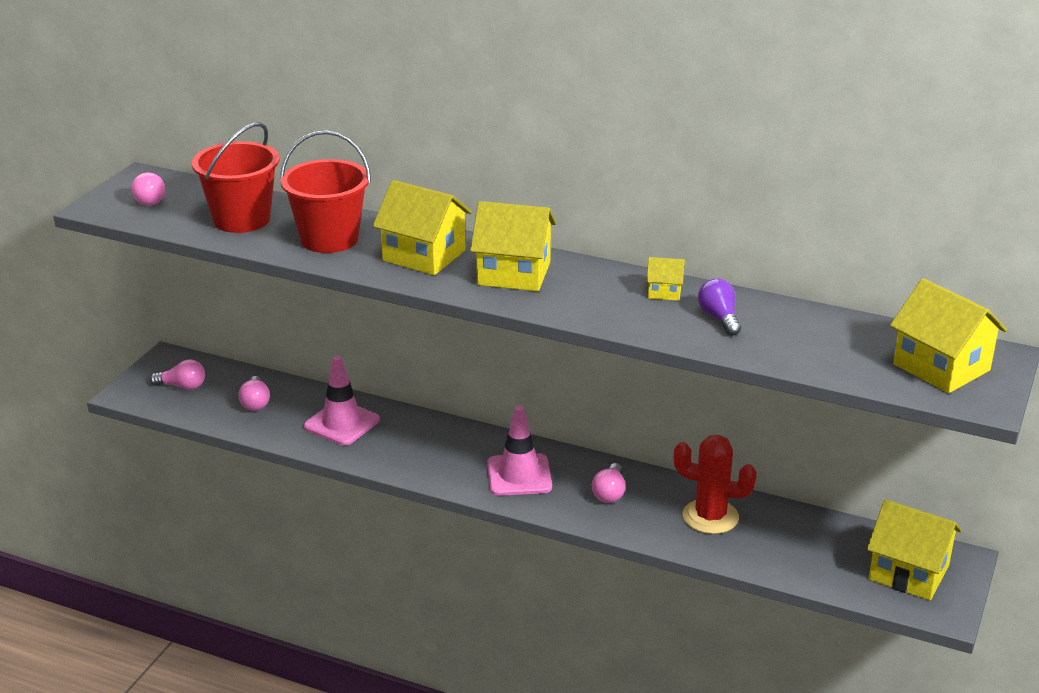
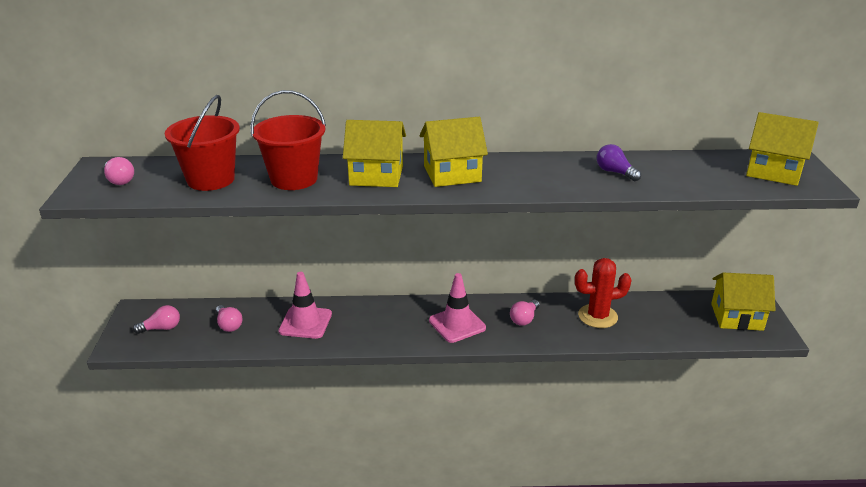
camera: 25 degrees left, 0 degrees up
pink light bulb [592,463,626,503] -> pink light bulb turned 45 degrees clockwise [510,300,540,326]
yellow house [646,257,685,301] -> none

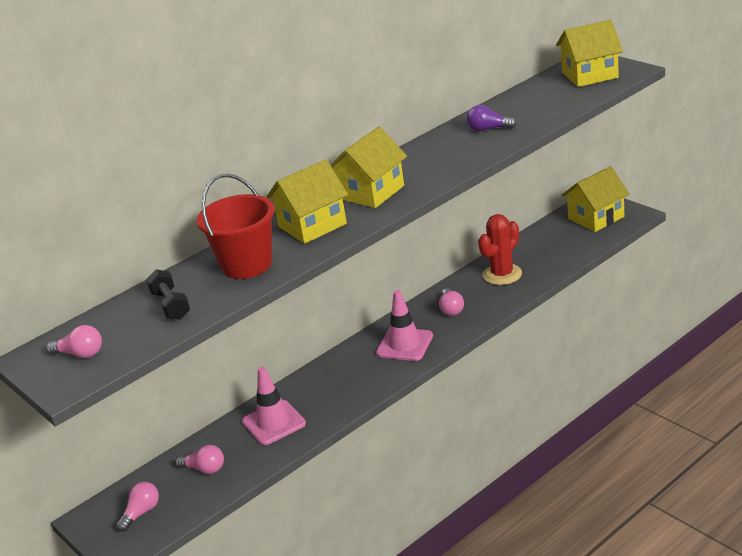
camera: 35 degrees left, 0 degrees up
red bucket [165,95,240,191] -> black dumbbell [146,270,190,320]

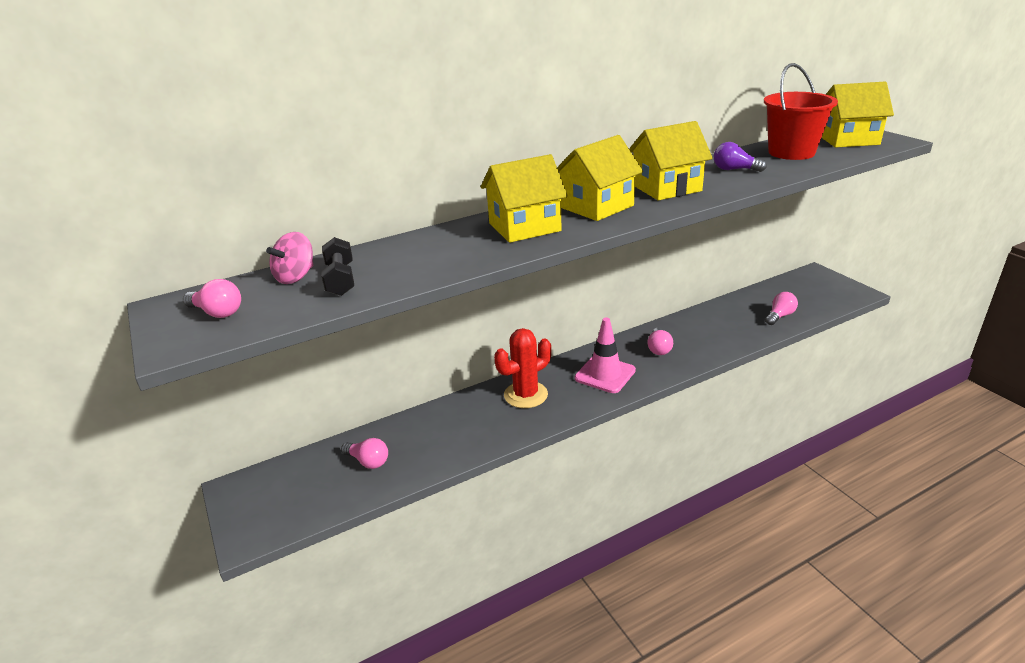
camera: 10 degrees right, 0 degrees up
pink light bulb [116,482,159,532] -> pink light bulb moved to [765,292,798,325]
red bucket [197,174,275,279] -> red bucket moved to [764,63,838,160]
pink traffic cone [242,367,306,445] -> none
red cactus [478,214,522,285] -> red cactus moved to [494,328,551,408]
yellow house [562,166,629,232] -> yellow house moved to [629,121,713,200]
none -> pink spinning top [266,232,313,284]

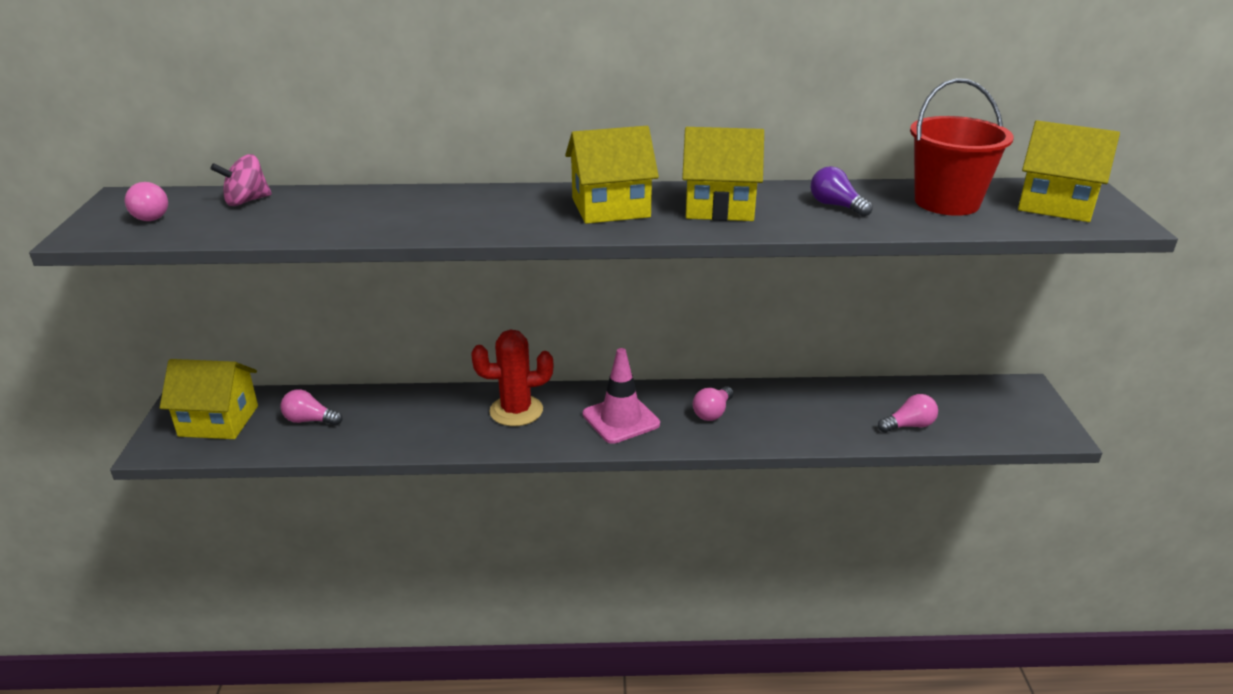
camera: 25 degrees right, 0 degrees up
black dumbbell [321,237,354,296] -> none
pink light bulb [341,438,388,469] -> pink light bulb turned 135 degrees clockwise [280,389,342,426]
yellow house [481,154,568,243] -> yellow house moved to [160,359,258,439]

